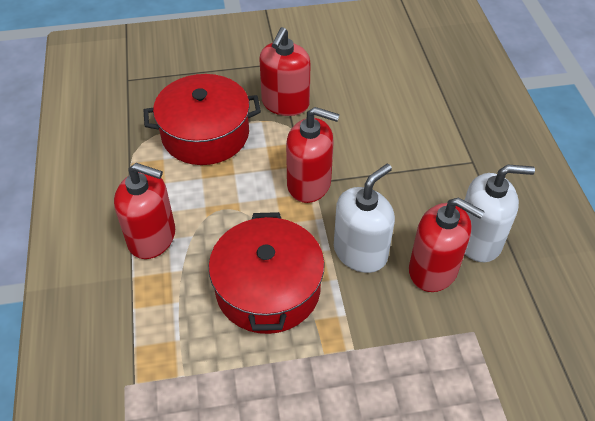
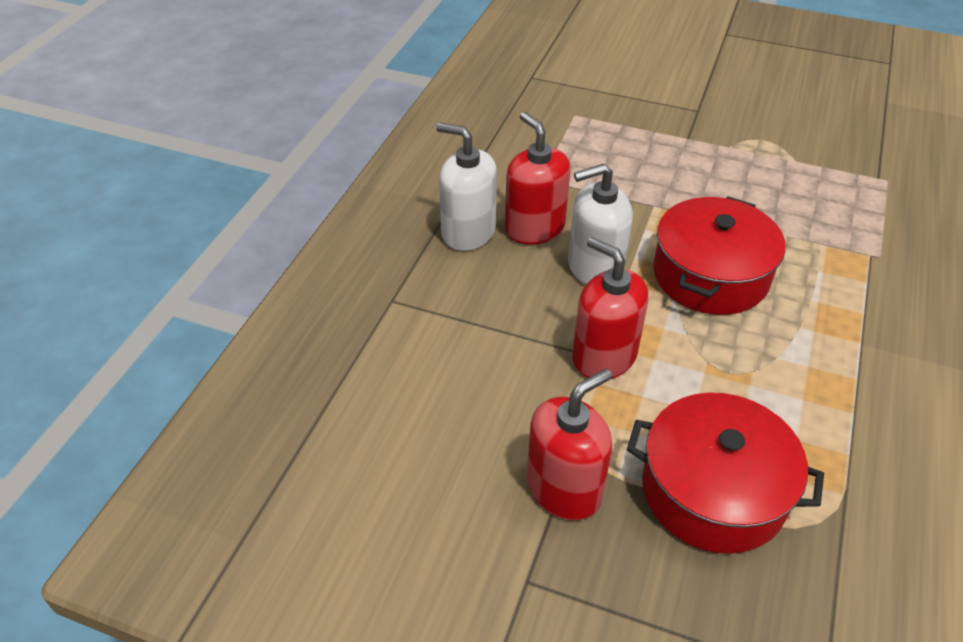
camera: 150 degrees left, 5 degrees down
red soap dispenser [114,163,175,259] -> none

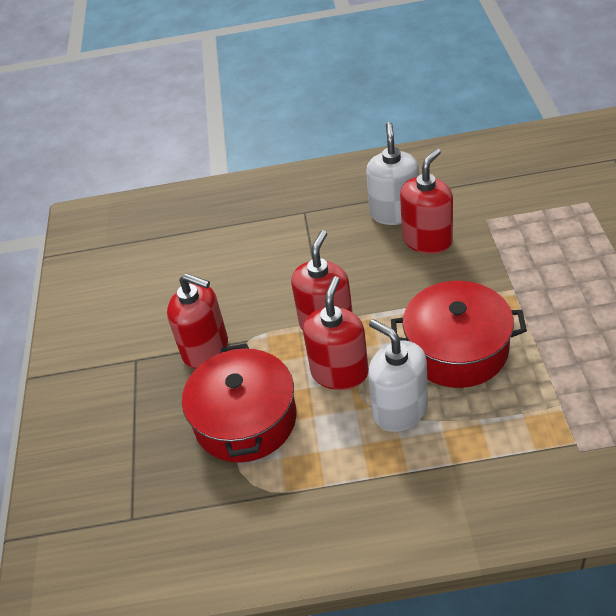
camera: 70 degrees right, 0 degrees up
white soap dispenser [568,163,633,285] -> white soap dispenser moved to [368,319,428,432]
none -> red soap dispenser [303,276,369,390]

